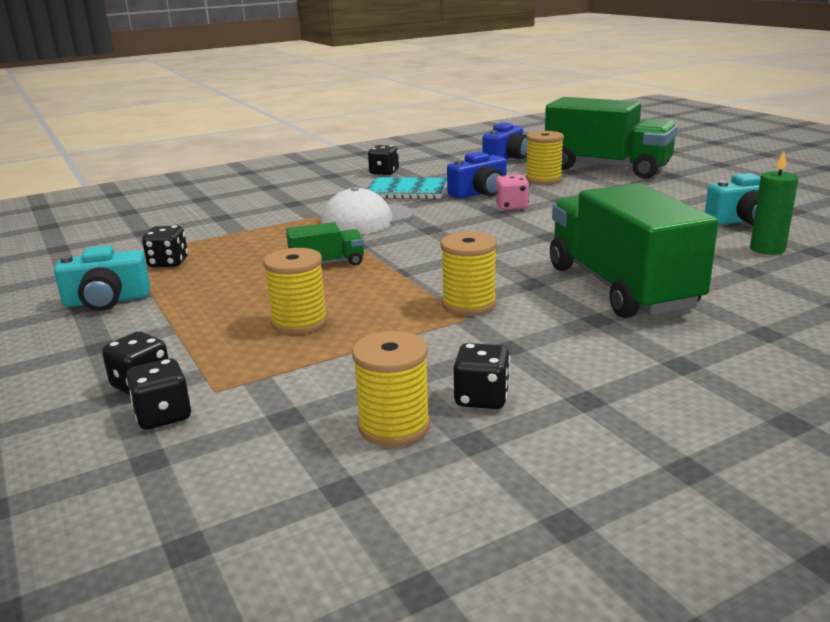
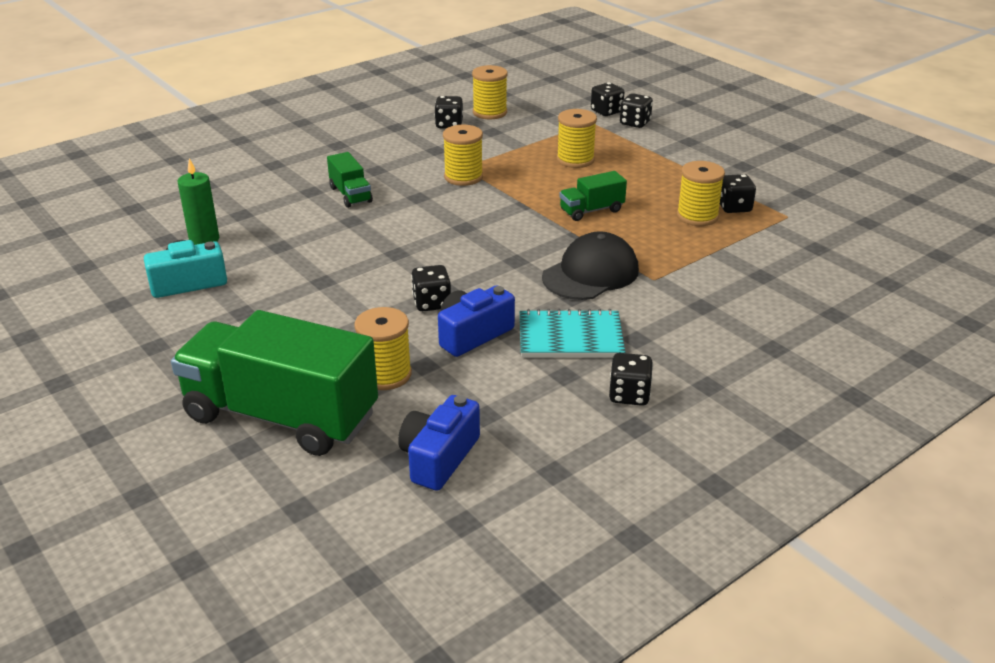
camera: 170 degrees right, 10 degrees up
turquoise camera [54,245,150,311] -> none
white cap [321,187,413,234] -> black cap [542,231,639,300]
pink dice [496,174,529,210] -> black dice [411,265,451,311]
green truck [550,183,718,318] -> green truck [327,152,373,208], size x0.45
none -> yellow spool [677,161,725,226]

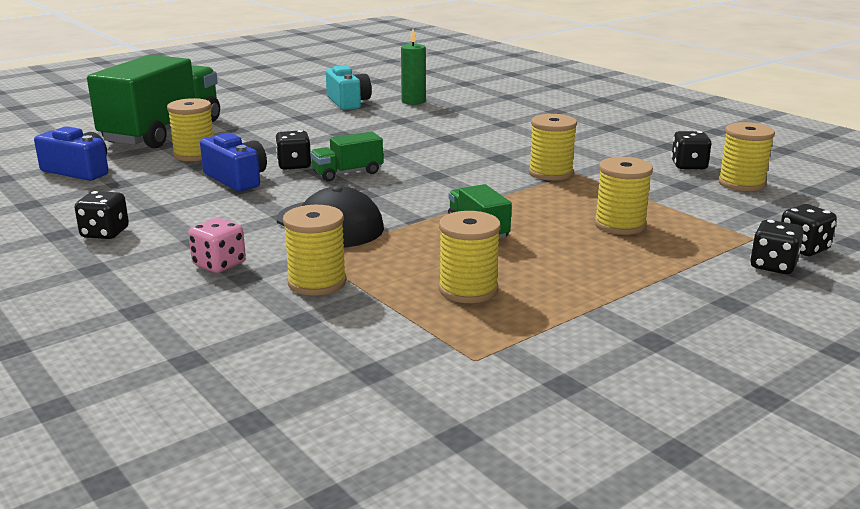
camera: 90 degrees right, 10 degrees down
green truck [327,152,373,208] -> green truck moved to [310,131,383,182]
turquoise notebook [520,309,625,358] -> none
black dice [719,174,756,213] -> none
none -> pink dice [188,218,246,273]
none -> yellow spool [283,205,347,296]

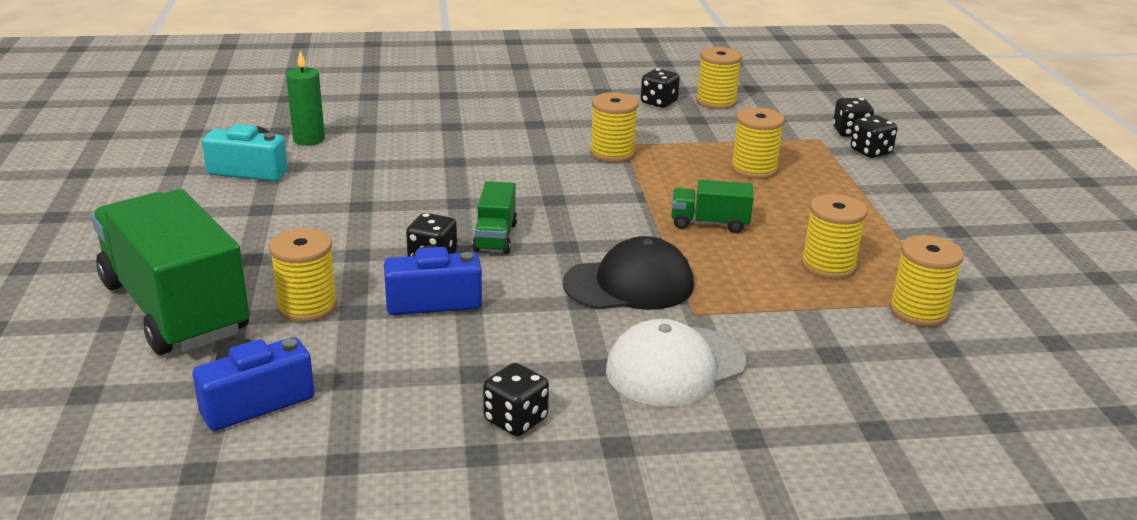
camera: 60 degrees left, 5 degrees up
pink dice [188,218,246,273] -> white cap [606,319,746,407]
yellow spool [283,205,347,296] -> yellow spool moved to [889,235,964,327]

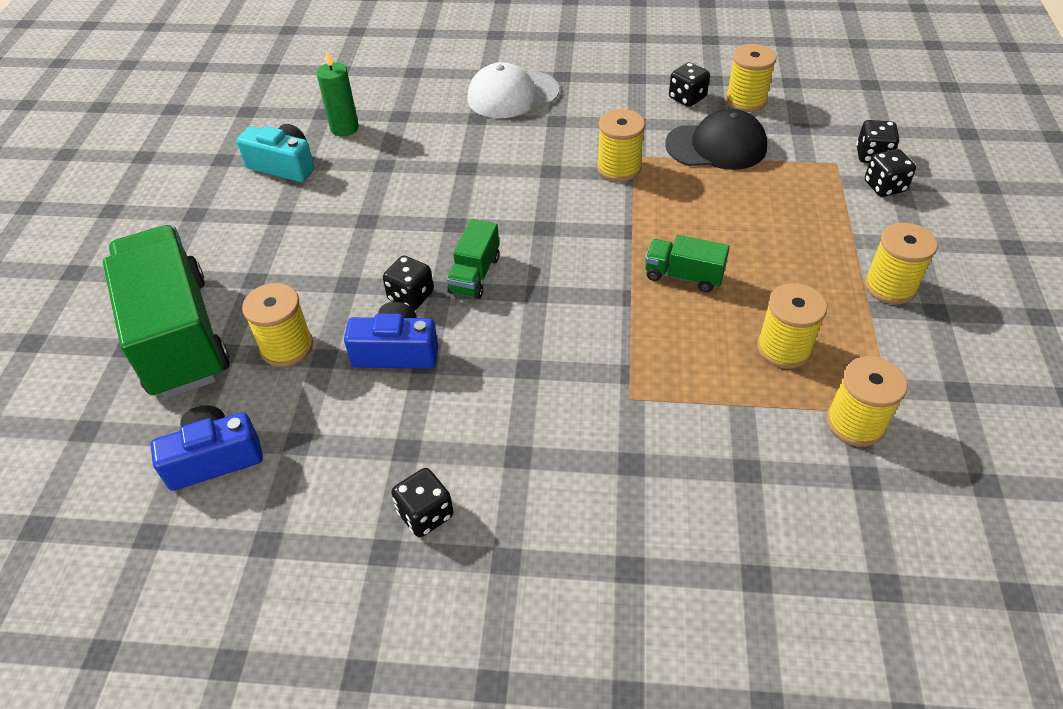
camera: 15 degrees right, 20 degrees up
black cap [563,236,694,310] -> black cap moved to [665,109,767,170]
white cap [606,319,746,407] -> white cap moved to [467,62,559,118]
yellow spool [731,107,785,179] -> yellow spool moved to [864,222,938,304]

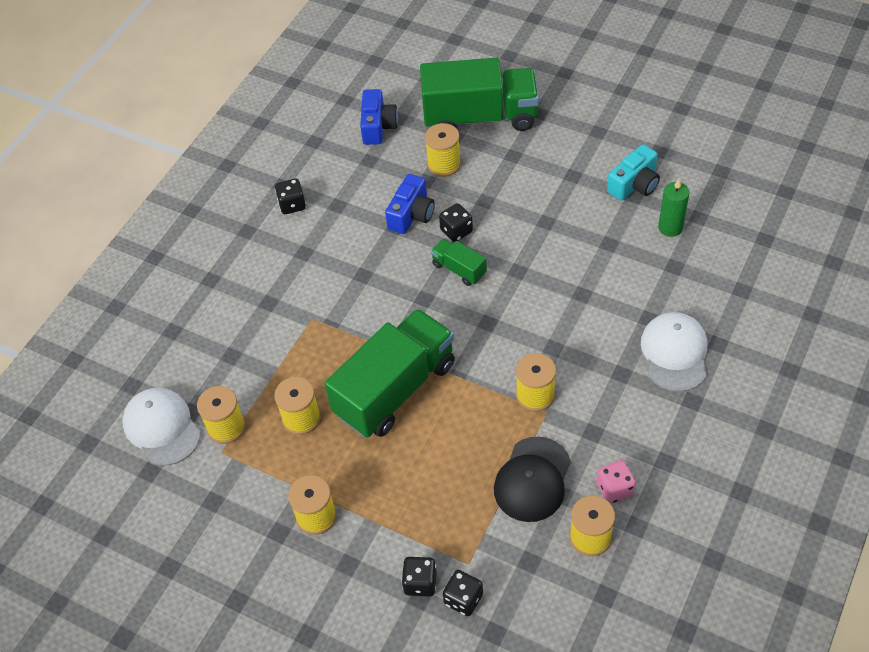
camera: 115 degrees right, 5 degrees up
green truck [645,235,730,292] -> green truck [325,309,455,438], size x2.24
black dice [669,62,710,107] -> pink dice [597,460,636,504]
none -> white cap [122,388,201,466]

